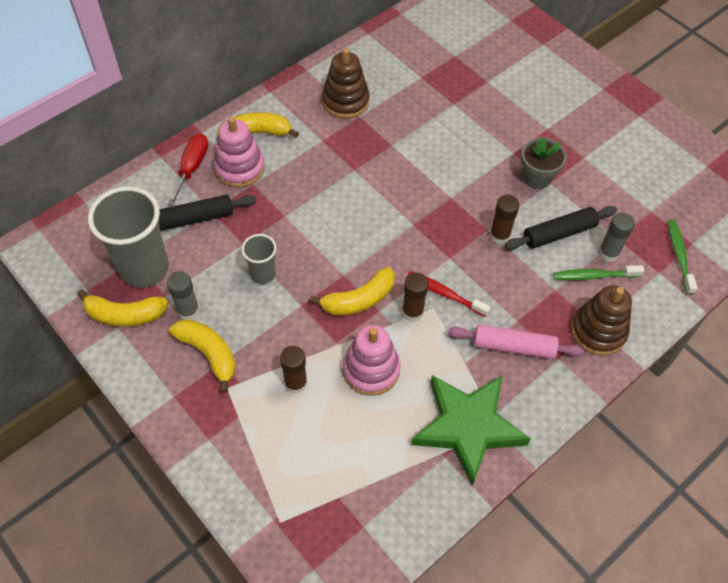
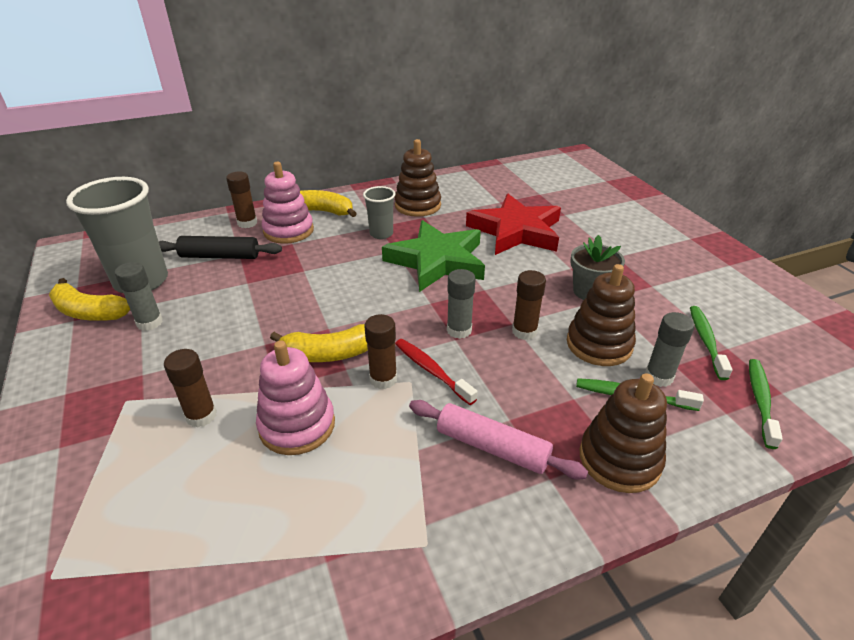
camera: 20 degrees right, 20 degrees down
red screwdriver [168,133,208,206] -> brown glue stick [226,171,257,228]
yellow banana [169,319,236,393] -> none
grey cup [242,234,276,284] -> grey cup moved to [363,186,395,239]
green star [411,375,531,486] -> green star moved to [382,220,485,292]
black rolling pin [504,206,617,250] -> brown stacking toy [567,264,636,366]
none -> grey glue stick [447,269,476,339]
none -> red star [466,194,561,255]
none -> green toothbrush [690,306,733,380]

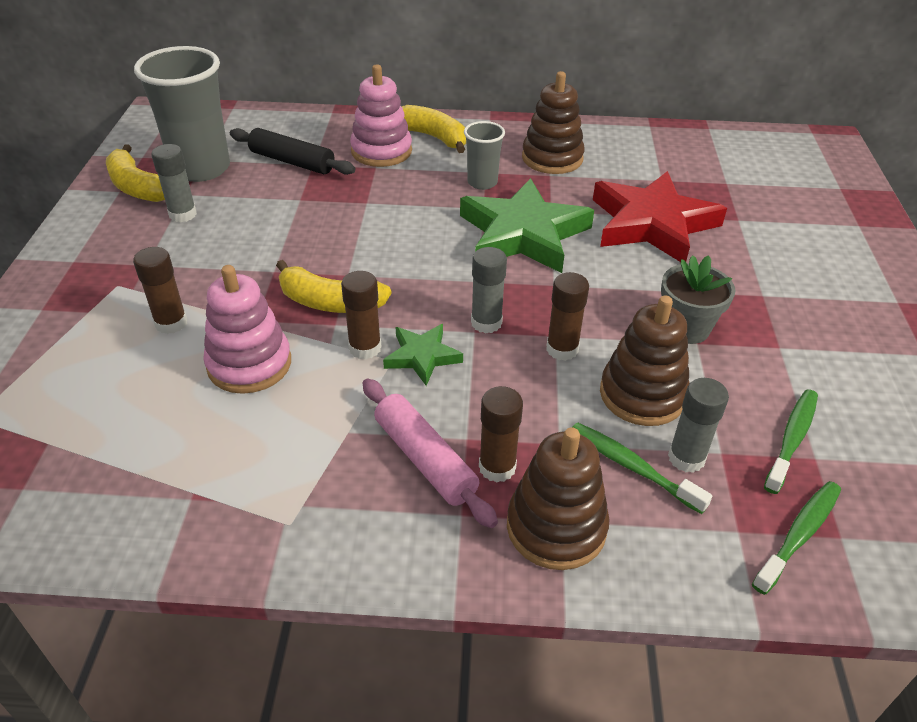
camera: 25 degrees right, 5 degrees up
brown glue stick [226,171,257,228] -> brown glue stick moved to [479,386,523,482]
red toothbrush [395,339,478,405] -> green star [383,324,463,386]

